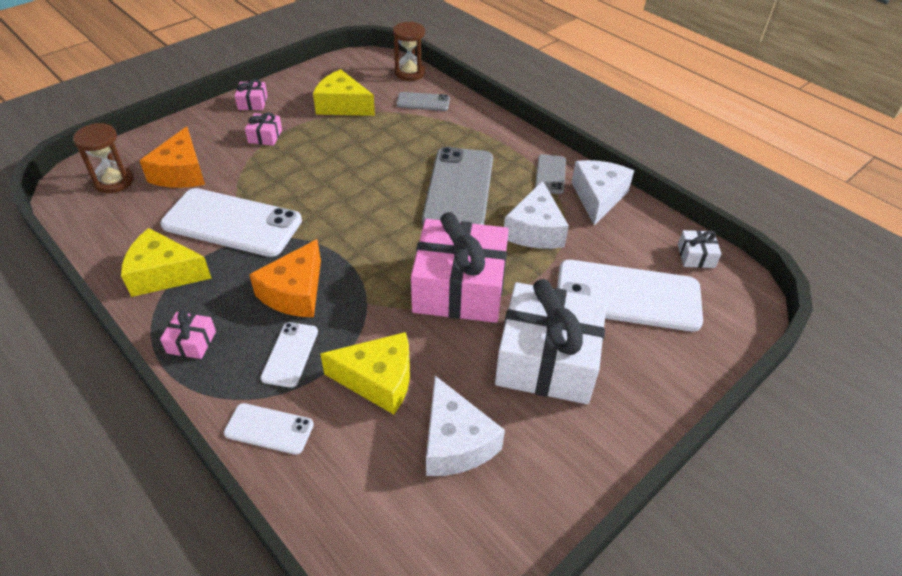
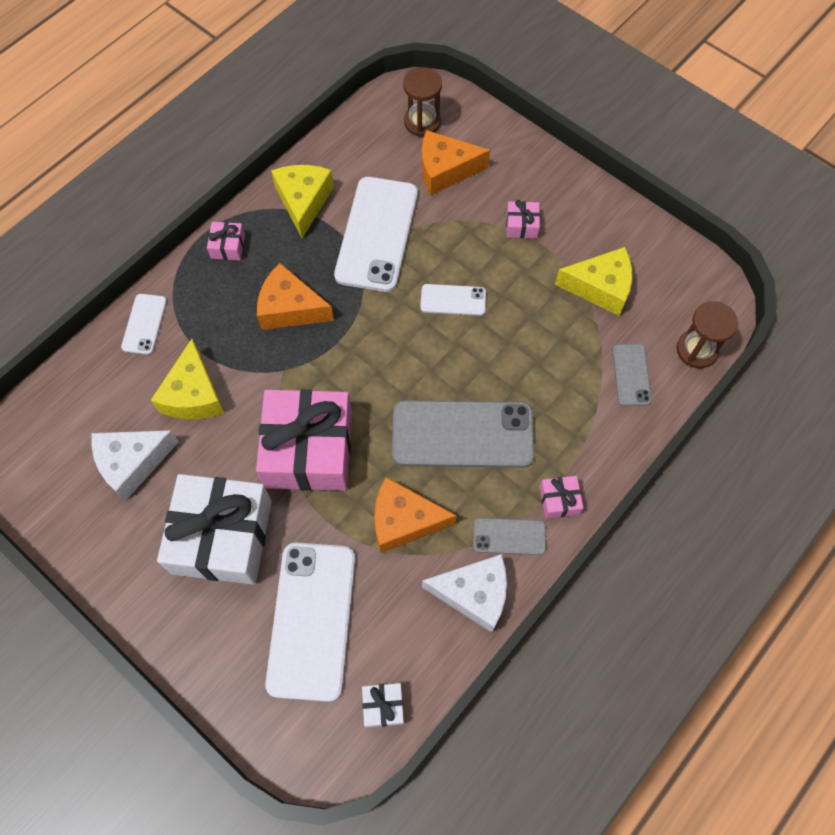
camera: 85 degrees right, 20 degrees up
pink gift [235,79,268,110] -> pink gift moved to [540,476,583,518]
white phone [261,322,318,388] -> white phone moved to [420,284,486,316]
yellow cheese [313,69,375,116] -> yellow cheese turned 75 degrees clockwise [555,247,632,316]
white cheese [504,181,569,249] -> orange cheese [374,477,457,553]

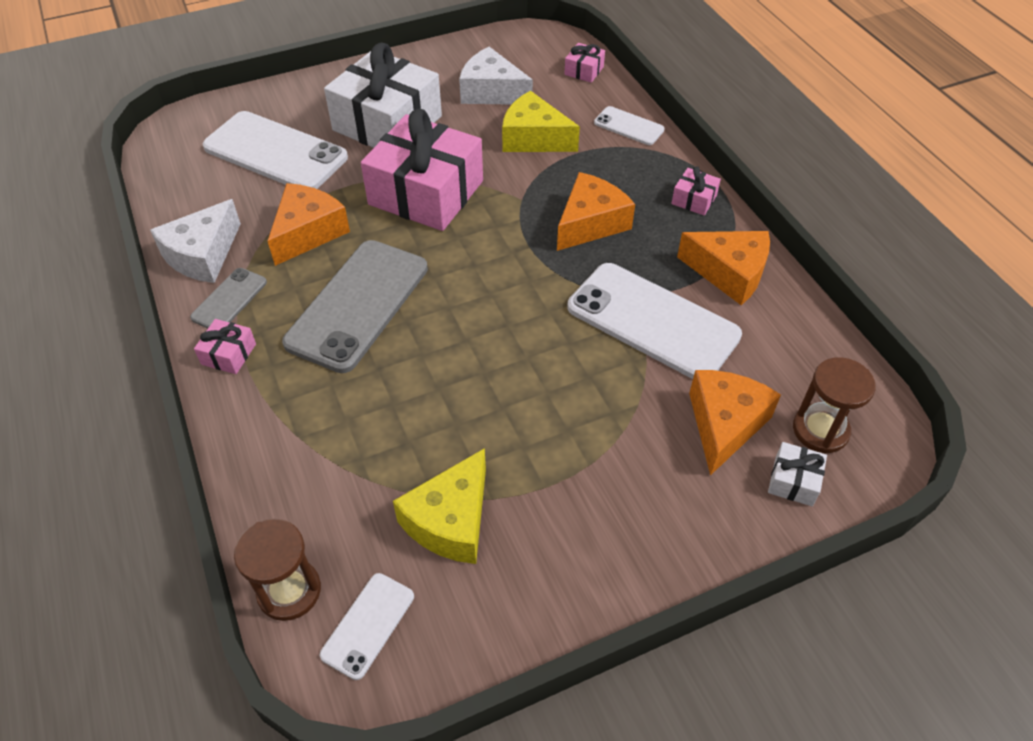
camera: 115 degrees right, 15 degrees down
white cheese [91,430,179,501] -> white cheese turned 60 degrees counterclockwise [459,47,533,105]
yellow cheese [271,165,334,239] -> orange cheese [677,231,770,305]
white gift [362,683,404,728] -> white gift moved to [768,442,827,506]
white phone [420,284,486,316] -> white phone moved to [320,573,414,680]
pink gift [506,200,540,238] -> pink gift moved to [564,43,605,83]
grey phone [612,344,652,406] -> none

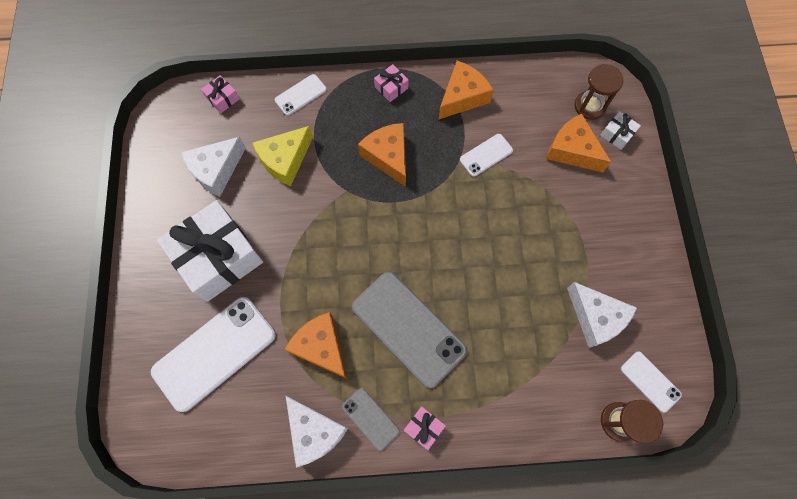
camera: 70 degrees left, 20 degrees up
pink gift [361,109,483,231] -> none
yellow cheese [393,448,486,564] -> white cheese [567,282,637,348]
white phone [567,263,742,379] -> white phone [460,134,513,177], size x0.49

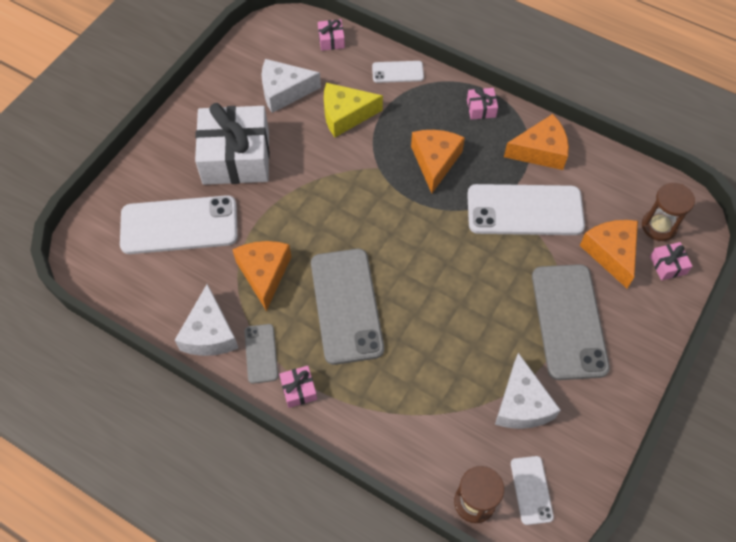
camera: 35 degrees right, 10 degrees down
white phone [460,134,513,177] -> white phone [467,184,585,235], size x2.04
white gift [600,111,641,150] -> pink gift [650,242,692,281]
none -> grey phone [532,264,610,380]

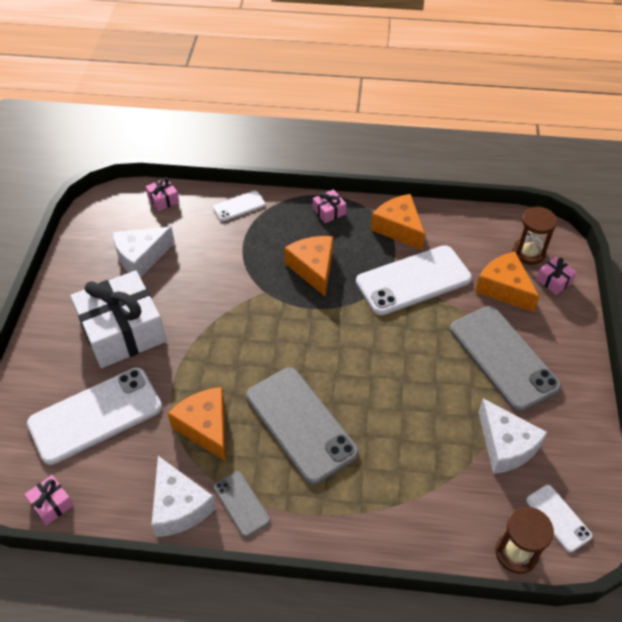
camera: 25 degrees left, 10 degrees down
pink gift [279,366,317,408] -> pink gift moved to [24,475,74,525]
yellow cheese [324,83,383,137] -> none
orange cheese [504,114,569,170] -> orange cheese turned 90 degrees counterclockwise [371,194,425,250]

